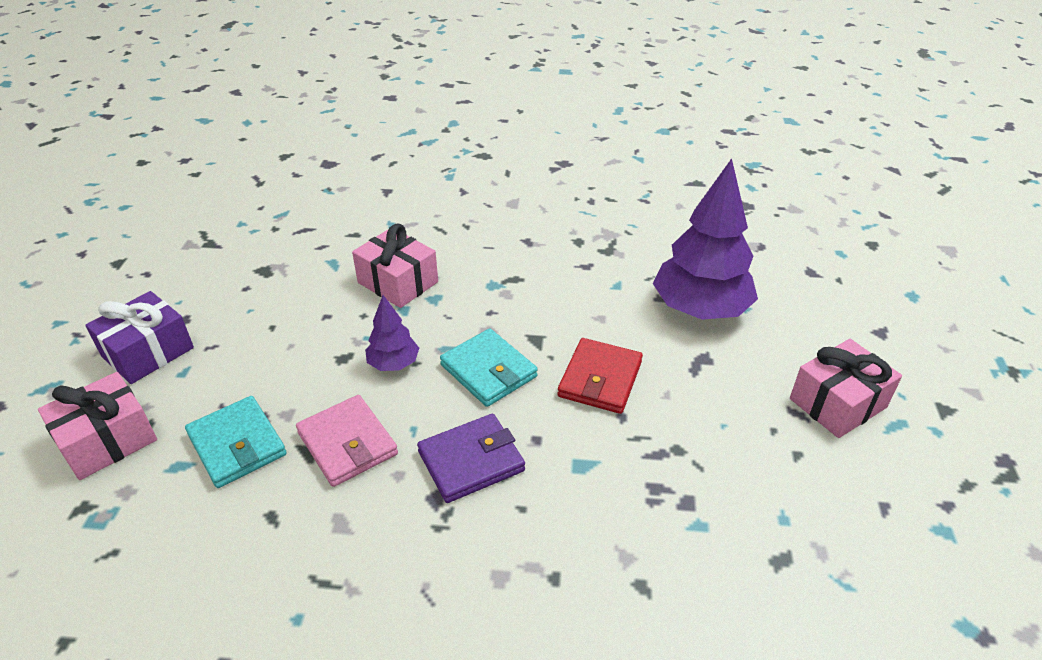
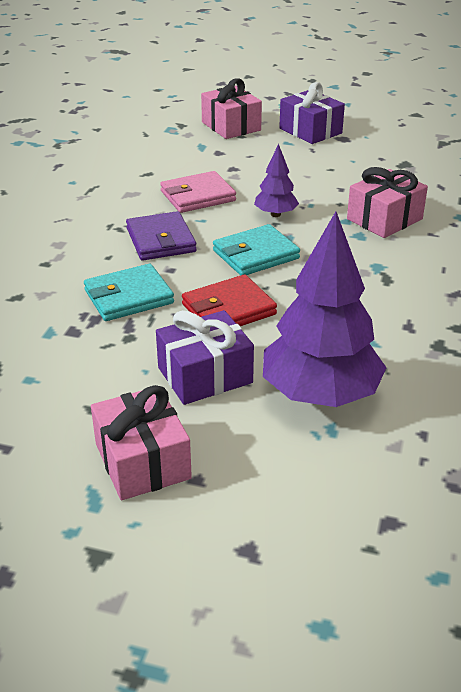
camera: 100 degrees right, 5 degrees down
turquoise wallet [185,396,287,488] -> turquoise wallet moved to [84,264,174,321]
red wallet [558,338,643,414] -> red wallet turned 60 degrees counterclockwise [182,274,277,326]
none -> purple gift [156,310,254,405]

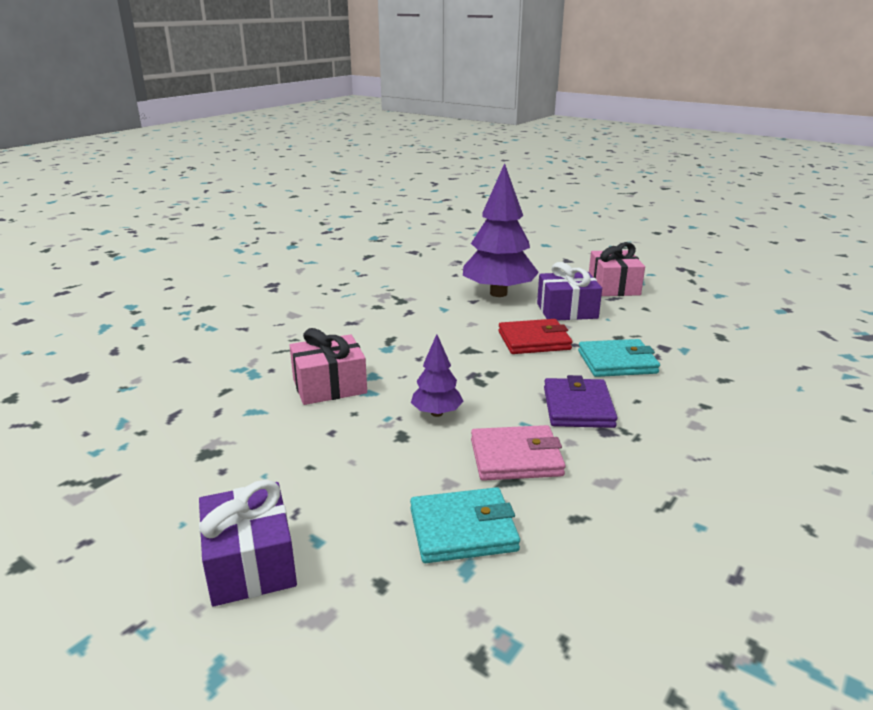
camera: 160 degrees left, 10 degrees down
pink gift [201,78,262,139] -> none
turquoise wallet [213,224,300,276] -> turquoise wallet moved to [410,487,520,563]

